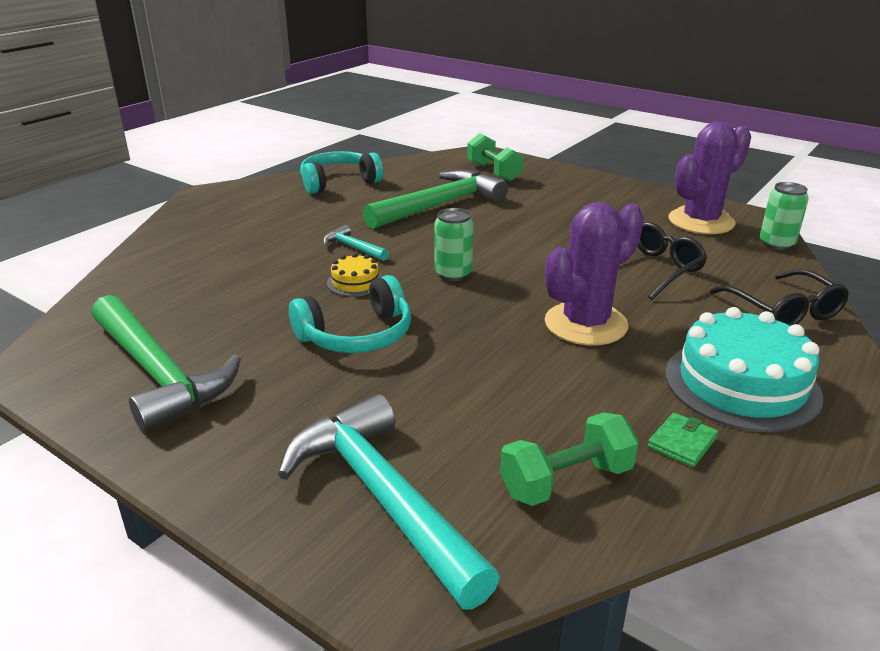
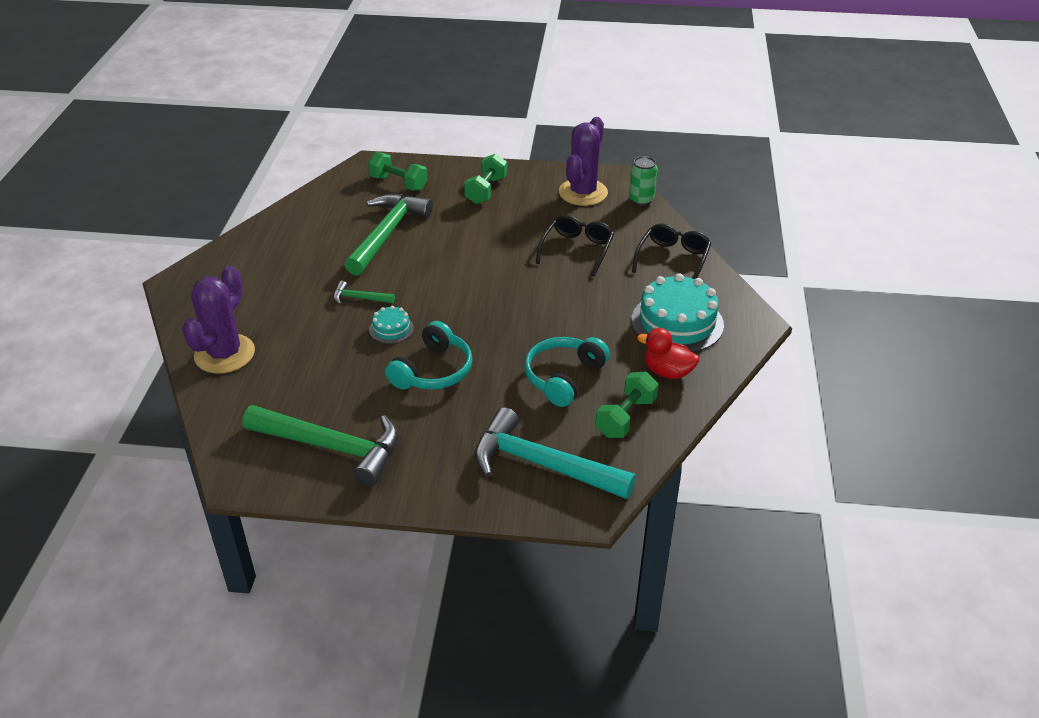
camera: 30 degrees left, 10 degrees up
turquoise headphones [300,151,383,194] -> turquoise headphones moved to [524,337,610,407]
turquoise hammer [323,225,389,261] -> green hammer [333,281,395,305]
yellow cake [327,253,383,297] -> turquoise cake [369,306,414,344]
green can [434,208,474,281] -> none
purple cactus [545,202,644,345] -> purple cactus moved to [182,266,255,373]
green wallet [648,413,718,467] -> red duck [637,328,699,379]
black glasses [709,269,849,326] -> black glasses turned 105 degrees counterclockwise [632,223,711,279]
none -> green dumbbell [464,154,507,204]

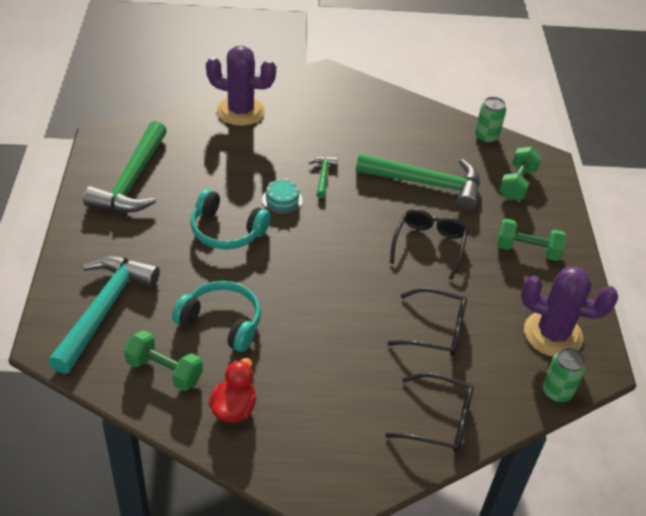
camera: 80 degrees right, 5 degrees up
turquoise cake [631,273,724,352] -> none
none -> black glasses [390,209,468,280]
none -> green can [475,97,506,143]

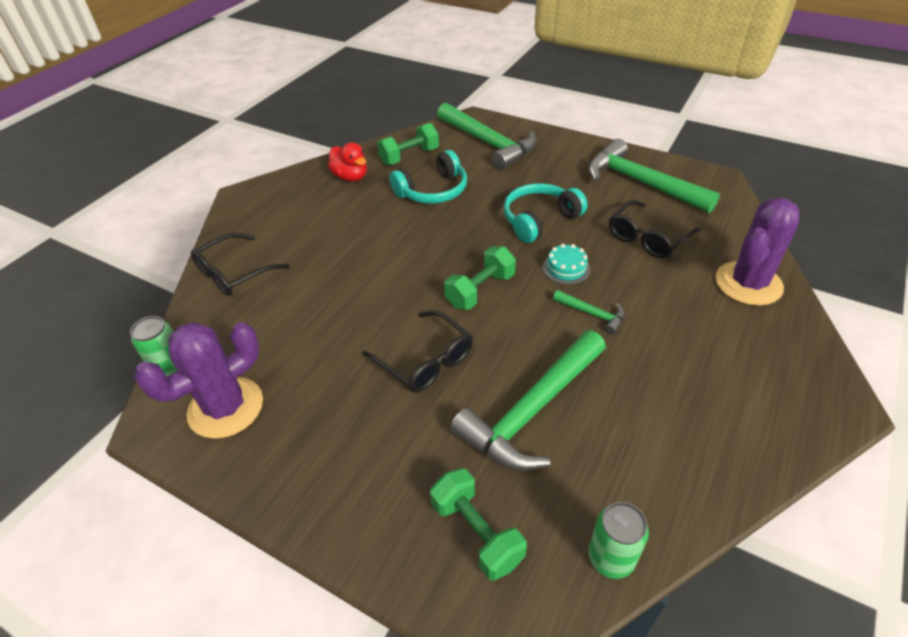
camera: 125 degrees right, 0 degrees up
turquoise hammer [48,256,160,374] -> green hammer [437,103,537,170]
black glasses [387,287,467,356] -> black glasses moved to [609,200,701,258]
green dumbbell [497,218,567,261] -> green dumbbell moved to [444,246,516,310]

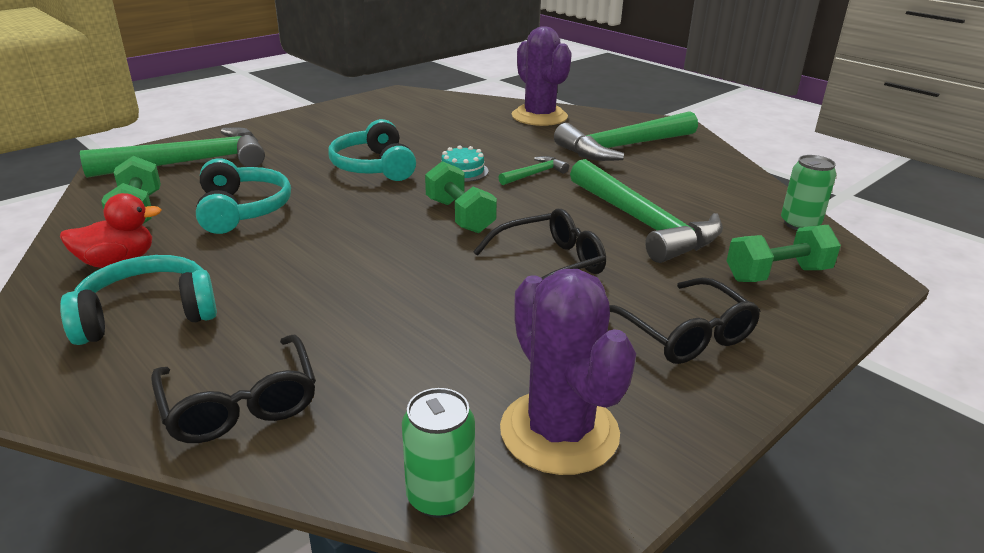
camera: 75 degrees left, 15 degrees down
green hammer [588,139,720,213] -> green hammer moved to [554,111,698,161]
black glasses [609,200,701,258] -> black glasses moved to [609,277,760,364]
none -> turquoise headphones [60,255,217,345]

